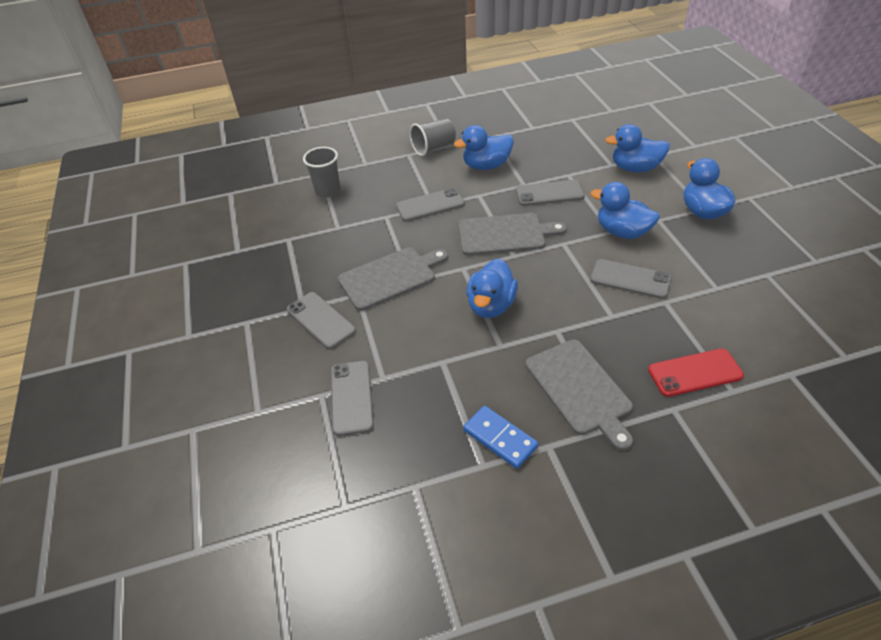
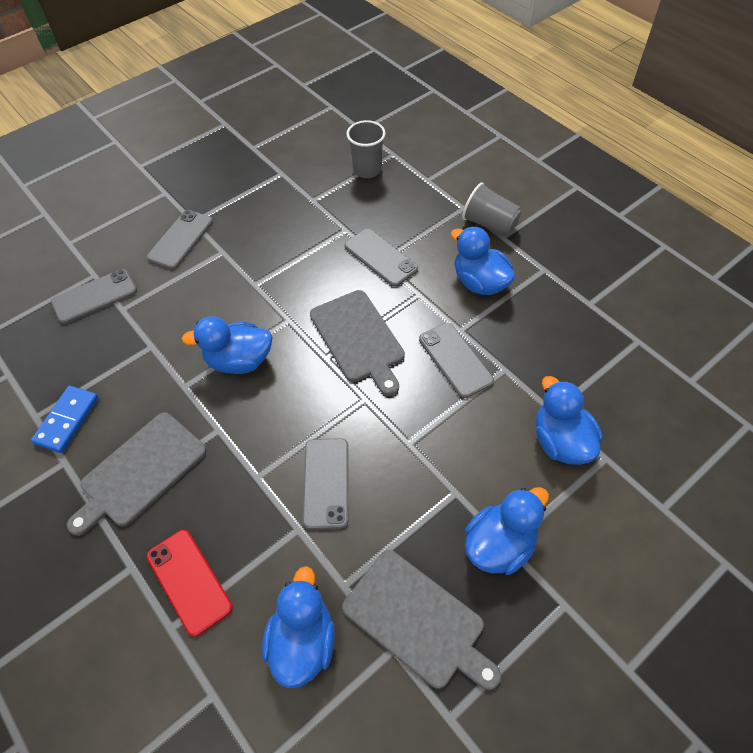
camera: 65 degrees right, 10 degrees up
grey cutting board [338,247,448,311] -> grey cutting board moved to [342,550,501,690]
blue duck [590,182,660,239] -> blue duck moved to [262,566,335,688]

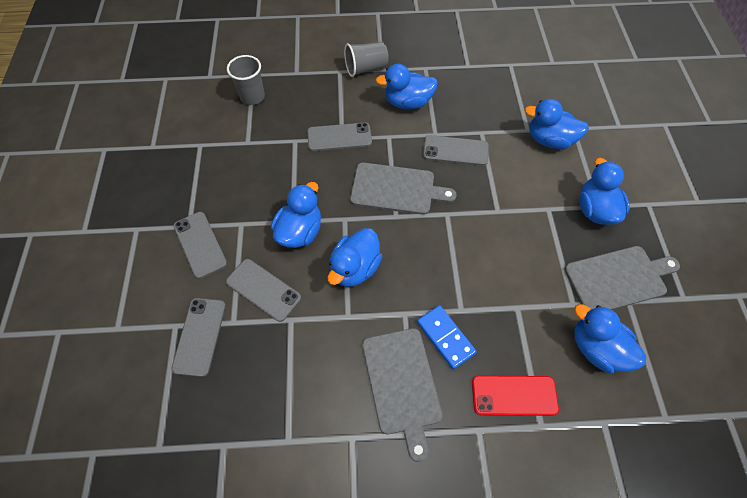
camera: 55 degrees left, 5 degrees up
blue domino [31,386,99,453] -> blue domino moved to [417,305,477,369]
grey phone [303,438,348,529] -> grey phone moved to [226,259,301,322]
none -> blue duck [271,182,321,248]

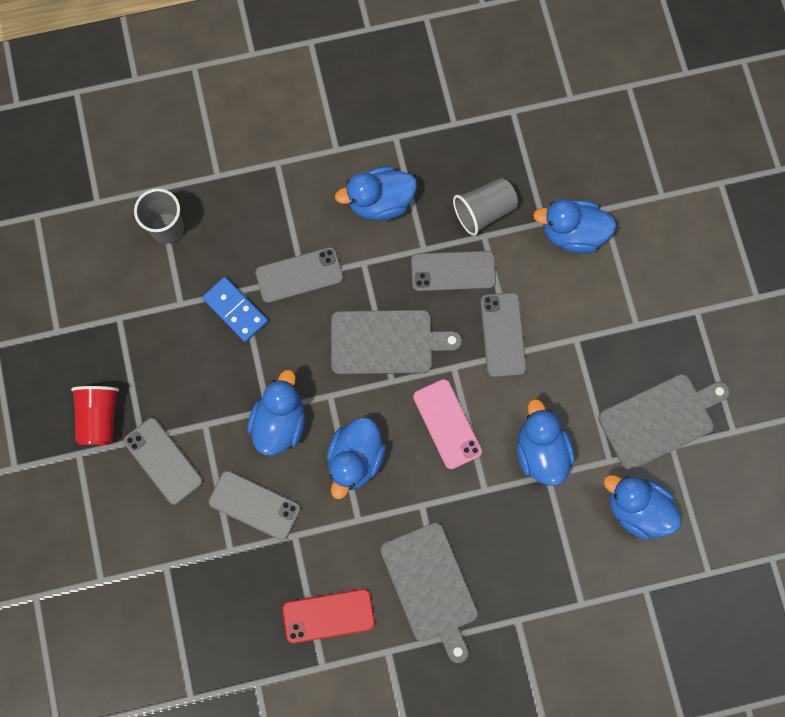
camera: 10 degrees left, 15 degrees up
grey phone [172,298,226,377] -> grey phone moved to [480,292,527,377]
grey cup [344,42,389,77] -> grey cup moved to [453,178,518,236]
blue domino [417,305,477,369] -> blue domino moved to [202,277,268,342]
red phone [472,375,559,416] -> red phone moved to [282,589,375,643]
blue duck [579,158,630,225] -> blue duck moved to [516,399,575,486]
none -> red cup [71,386,119,445]
none -> pink phone [413,379,482,469]

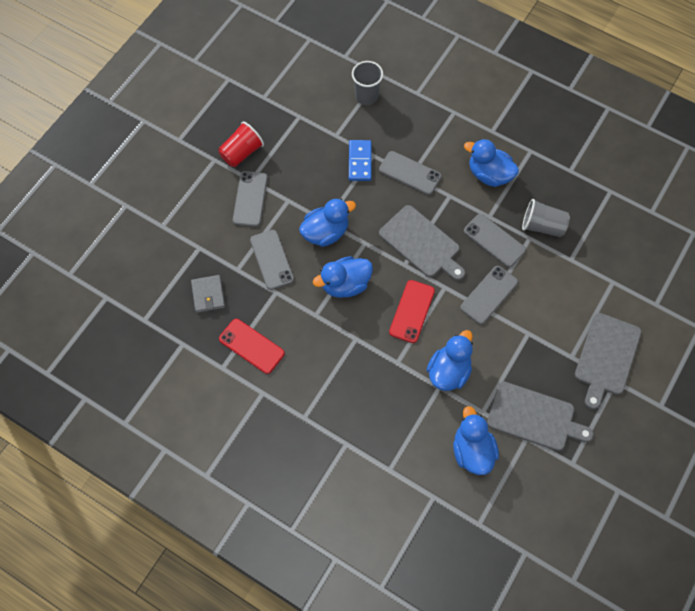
camera: 45 degrees right, 10 degrees down
grey cutting board [381,522,478,663] -> grey cutting board moved to [575,313,641,409]
pink phone [413,379,482,469] -> red phone [389,280,435,343]
blue duck [533,199,617,254] -> none
none -> grey wallet [191,275,225,313]

